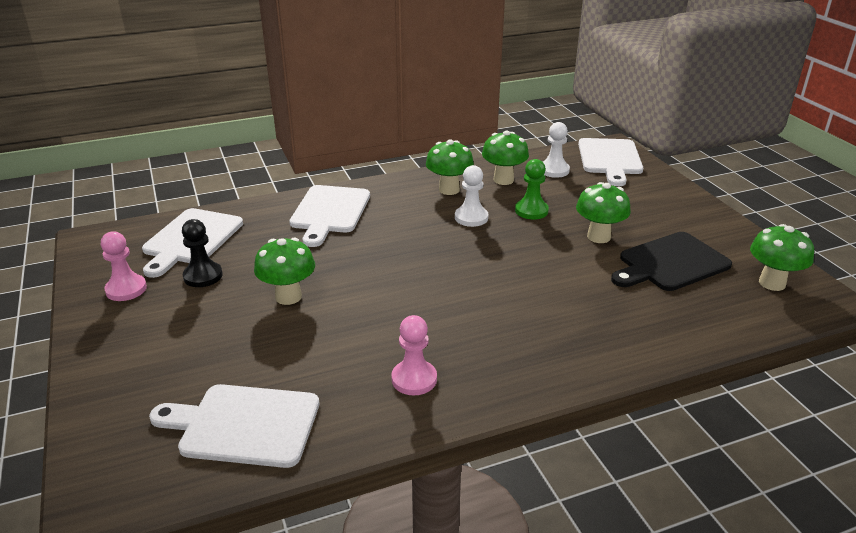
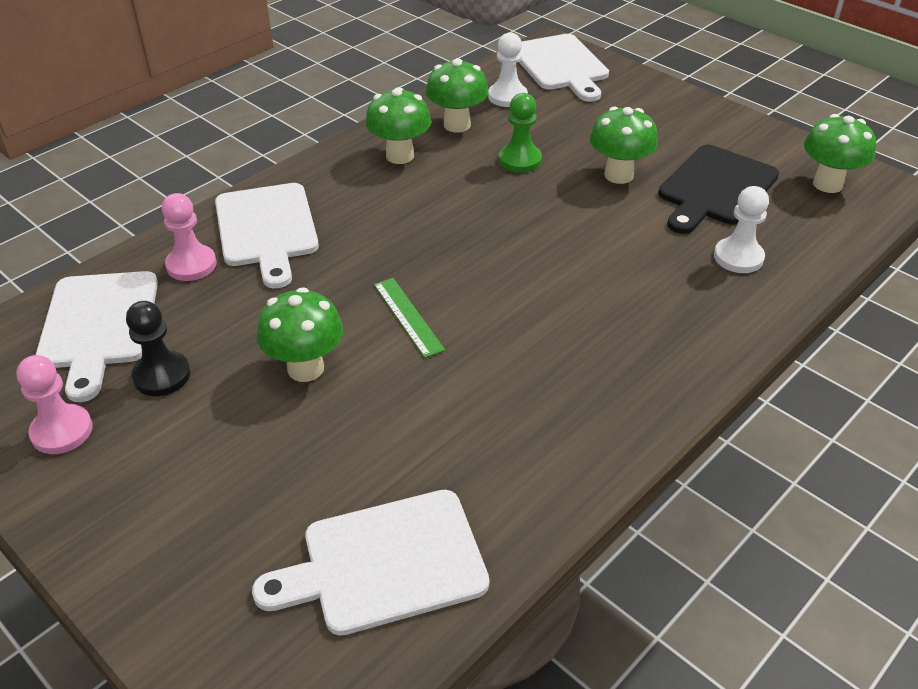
camera: 25 degrees left, 10 degrees up
pink pawn [391,315,437,395] -> pink pawn moved to [162,193,217,281]
white pawn [455,165,488,227] -> white pawn moved to [714,186,769,273]
none -> green ruler [374,278,445,358]

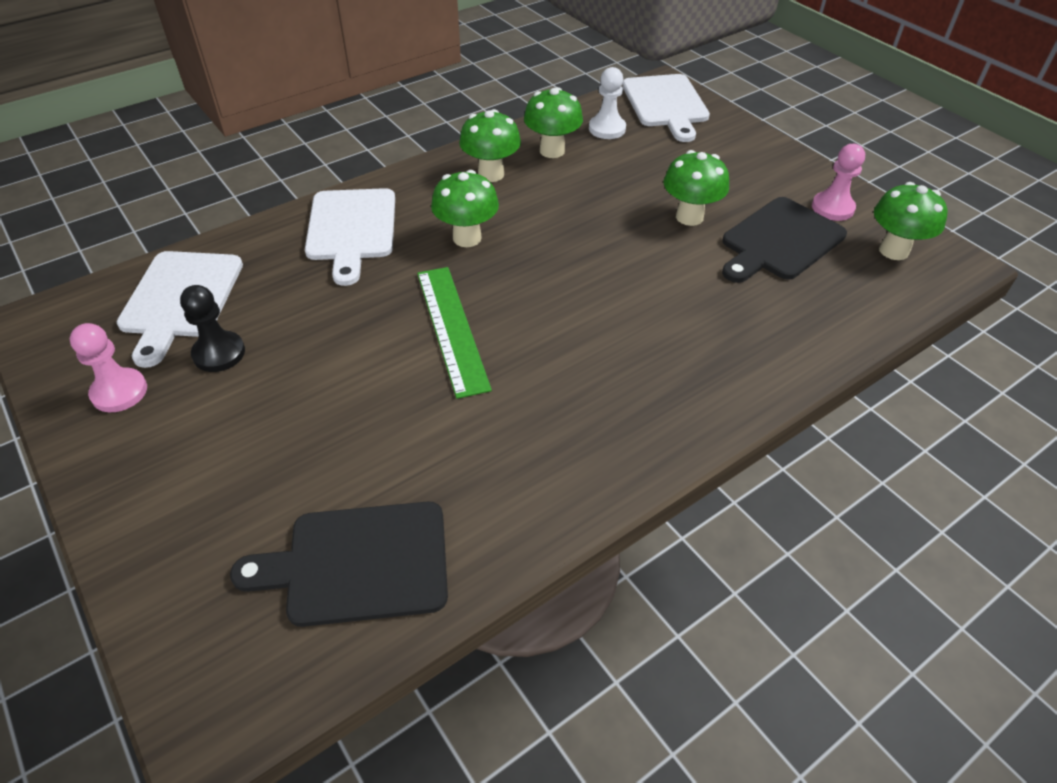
camera: 10 degrees right, 5 degrees up
pink pawn [162,193,217,281] -> pink pawn moved to [812,144,865,221]
white cutting board [252,490,489,636] -> black cutting board [230,501,448,627]
green mushroom [257,287,343,382] -> green mushroom moved to [431,170,499,247]
green ruler [374,278,445,358] -> green ruler [417,267,492,399], size x1.62
green pawn [499,93,542,173] -> none
white pawn [714,186,769,273] -> none

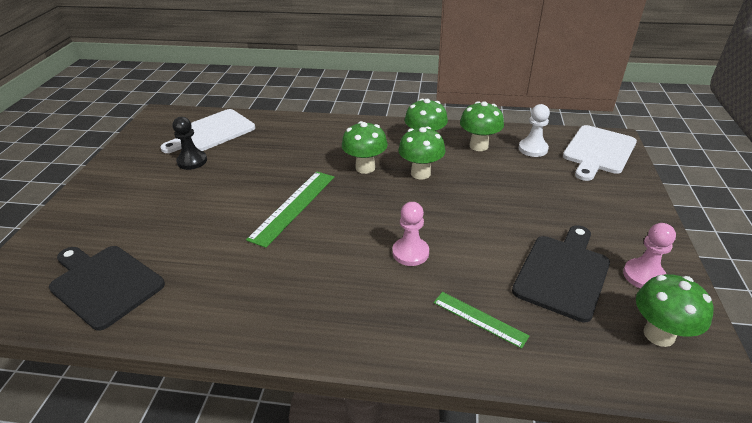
camera: 45 degrees right, 10 degrees down
pink pawn [70,323,147,412] -> pink pawn moved to [393,202,429,266]
white cutting board [305,188,395,286] -> none
green mushroom [664,150,729,226] -> green mushroom moved to [398,127,446,180]
black cutting board [722,197,847,283] -> black cutting board turned 120 degrees clockwise [512,225,610,322]
none -> green ruler [434,292,530,349]

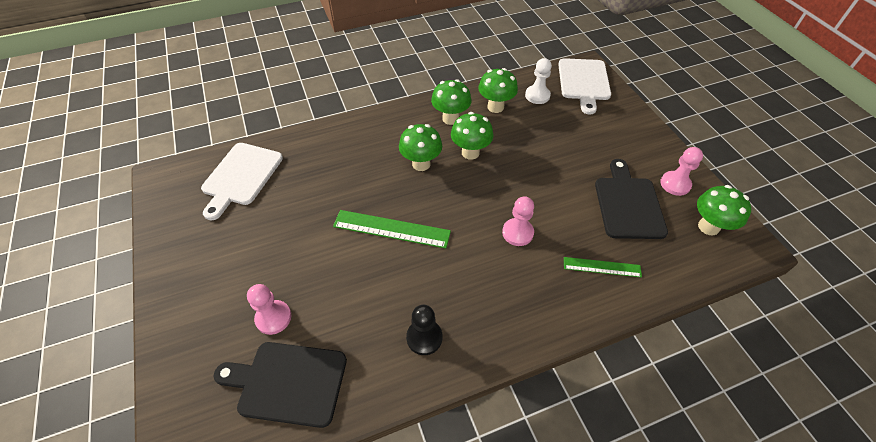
camera: 30 degrees left, 15 degrees up
black pawn [173,117,207,170] -> black pawn moved to [406,305,442,355]
green ruler [246,171,334,248] -> green ruler turned 75 degrees counterclockwise [333,210,451,248]
none -> pink pawn [247,284,292,335]

